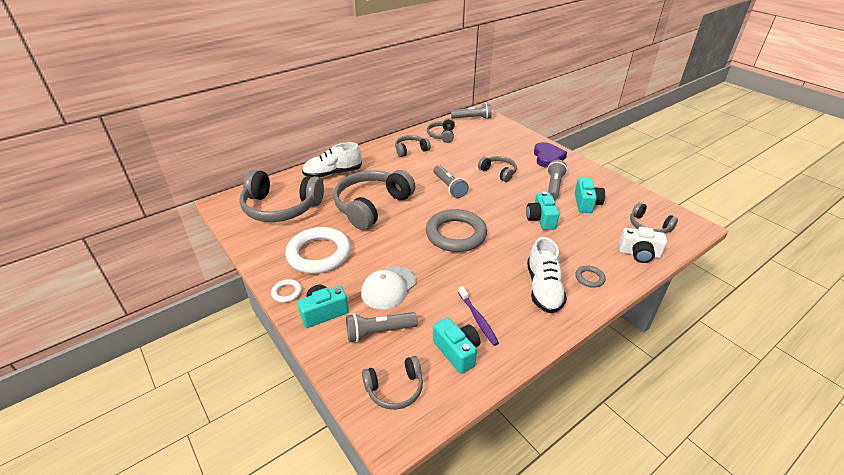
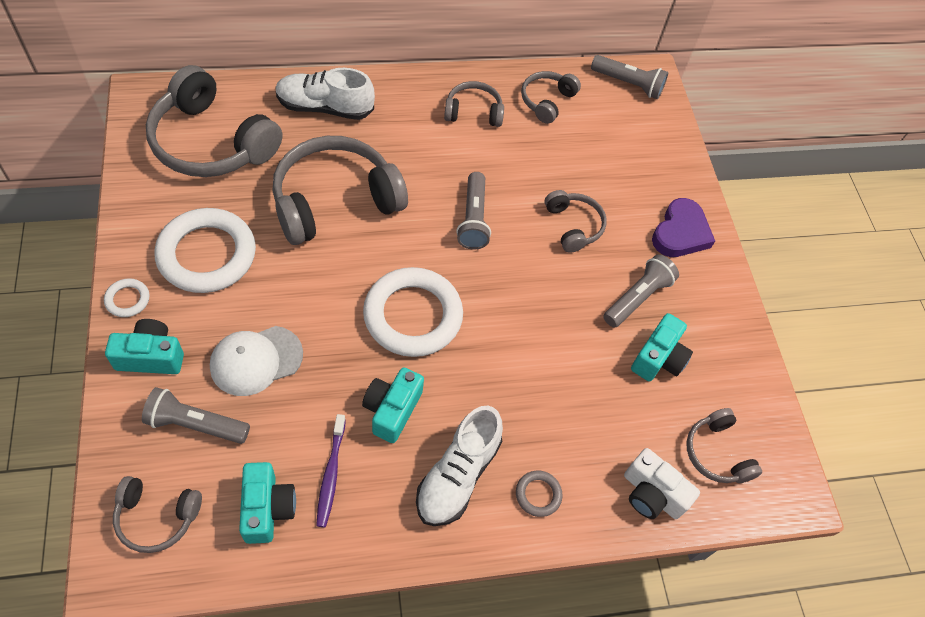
camera: 20 degrees right, 20 degrees up
grey ring [426,209,487,252] -> white ring [363,267,463,357]
turquoise camera [526,191,559,230] -> turquoise camera moved to [362,367,424,443]

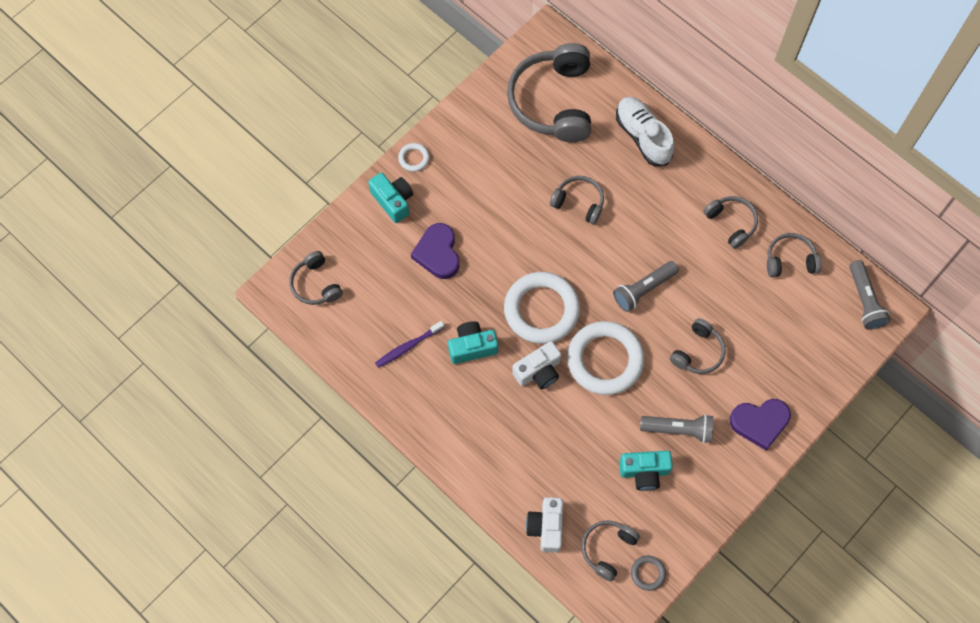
camera: 60 degrees right, 10 degrees up
grey flashlight [142,387,250,444] -> none
white ring [154,208,256,293] -> white ring moved to [567,321,644,395]
white cap [210,326,303,396] -> purple heart [411,223,460,279]
turquoise camera [239,462,296,544] -> none
grey headphones [272,136,408,245] -> grey headphones [550,176,604,224], size x0.51
white shoe [416,406,503,526] -> none
grey ring [516,471,563,517] -> grey ring moved to [631,555,666,591]
none -> white camera [512,341,561,389]

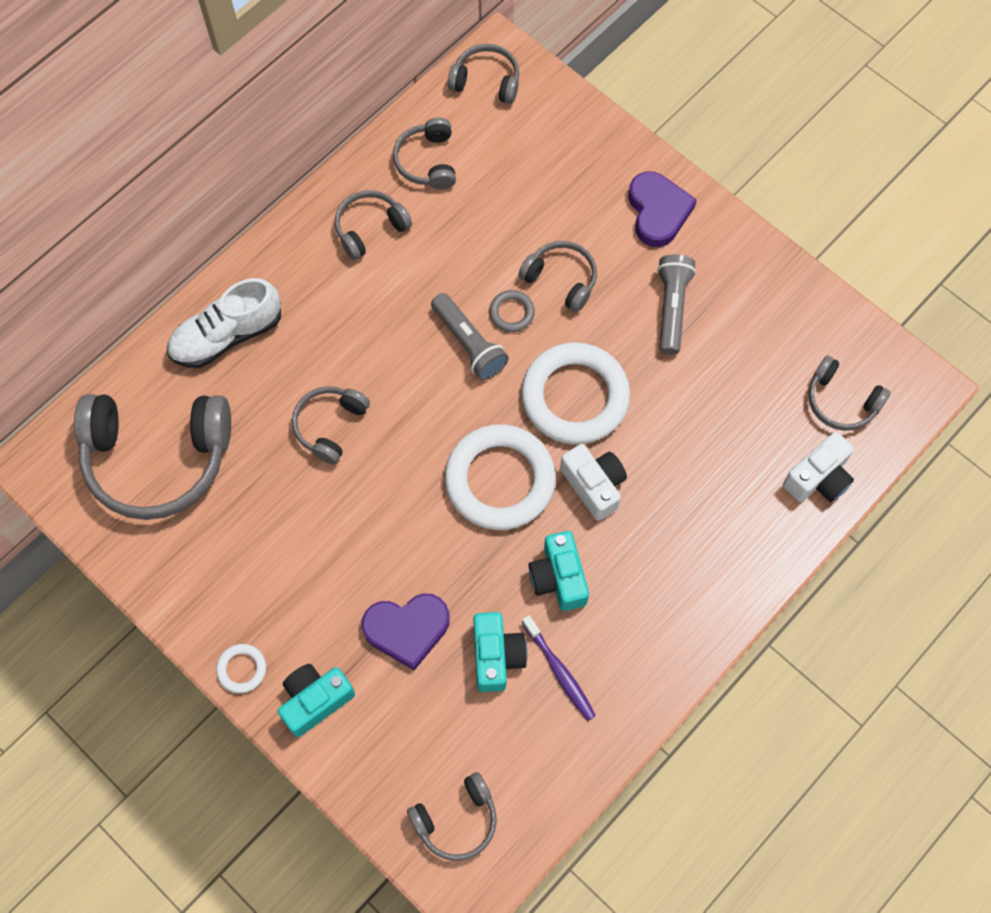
camera: 90 degrees left, 0 degrees up
white camera [526,497,563,553] -> white camera turned 45 degrees counterclockwise [783,432,854,502]
turquoise camera [619,451,673,491] -> turquoise camera moved to [473,612,528,692]
grey ring [631,555,666,591] -> grey ring moved to [489,290,535,332]
grey flashlight [849,260,891,330] -> grey headphones [448,44,519,104]

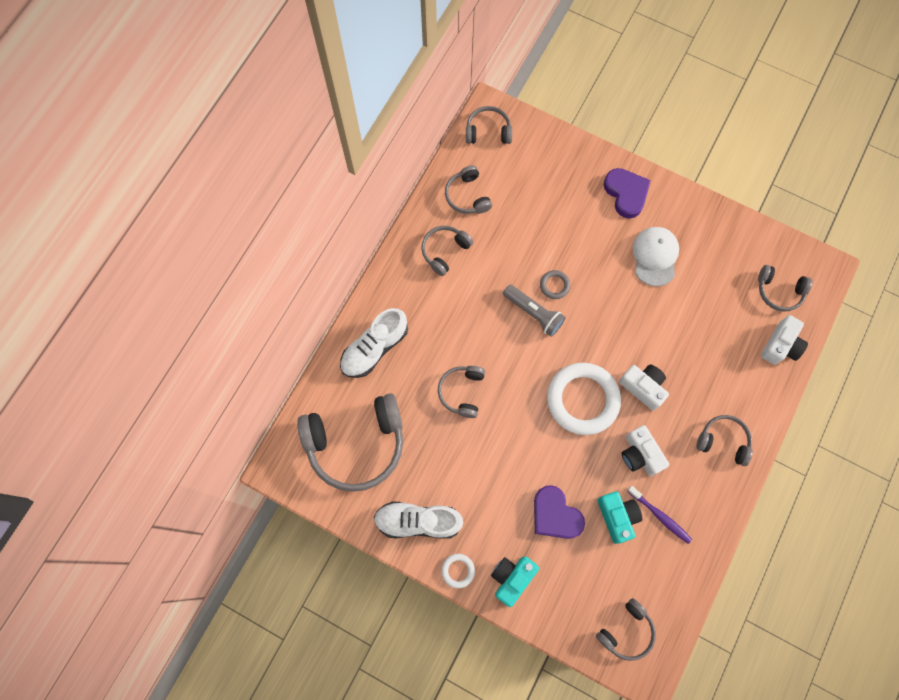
camera: 15 degrees left, 5 degrees up
purple heart [362,594,450,671] -> purple heart turned 75 degrees clockwise [534,485,585,539]
grey headphones [518,241,597,312] -> grey headphones moved to [697,415,753,466]
white ring [521,342,630,445] -> none
turquoise camera [529,531,589,611] -> white camera [621,425,669,476]
grey flashlight [657,254,696,355] -> white cap [633,227,679,286]
none -> white shoe [374,501,463,539]

